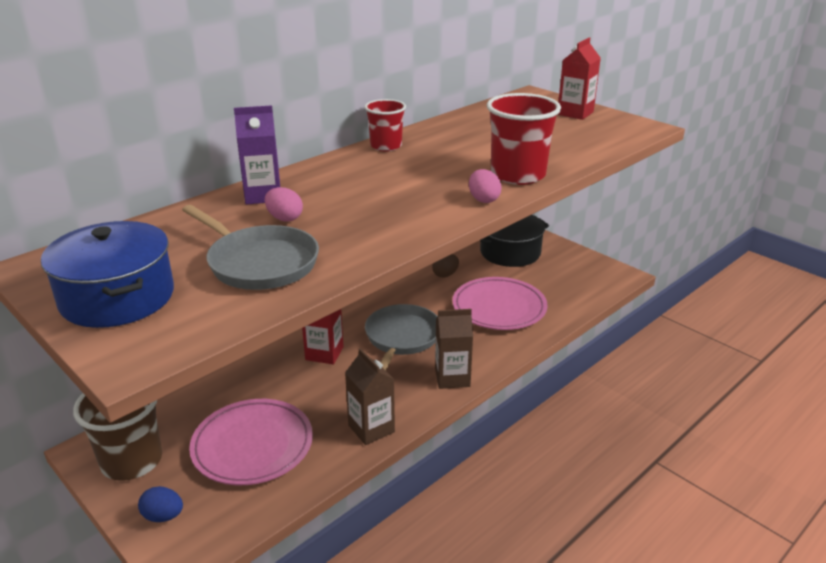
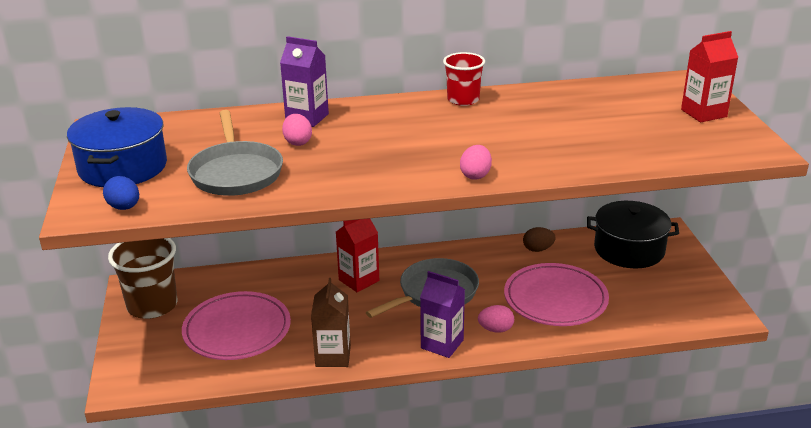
camera: 35 degrees right, 0 degrees up
blue egg [138,486,183,522] -> blue egg moved to [103,176,139,210]
brown carton [435,309,473,389] -> purple carton [420,271,465,358]
red cup [487,93,561,185] -> none
none -> pink egg [478,305,514,333]

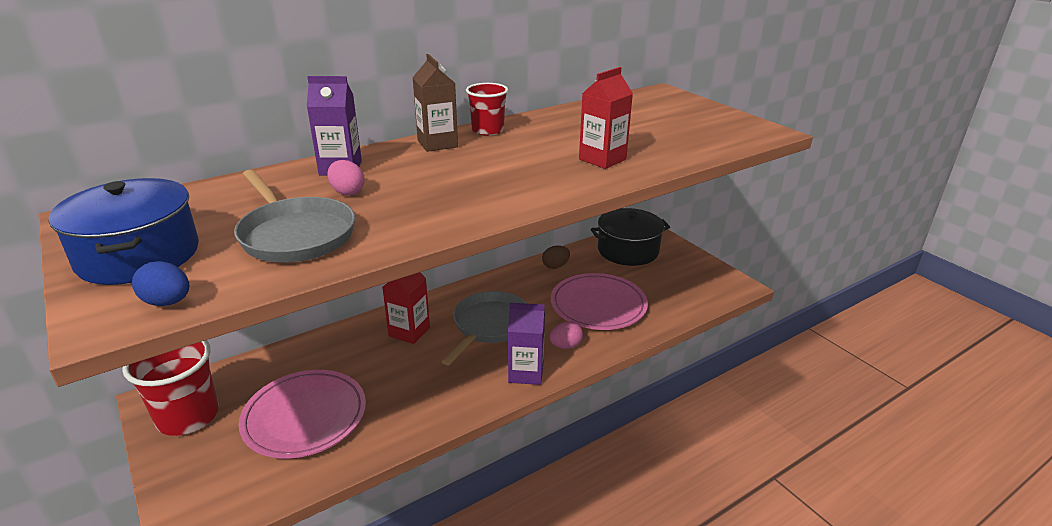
camera: 25 degrees left, 0 degrees up
brown cup [108,238,177,319] -> red cup [122,340,219,436]
brown carton [311,278,351,367] -> brown carton moved to [412,54,458,152]
pink egg [460,145,492,180] -> none
red carton [681,31,738,122] -> red carton moved to [579,67,633,169]

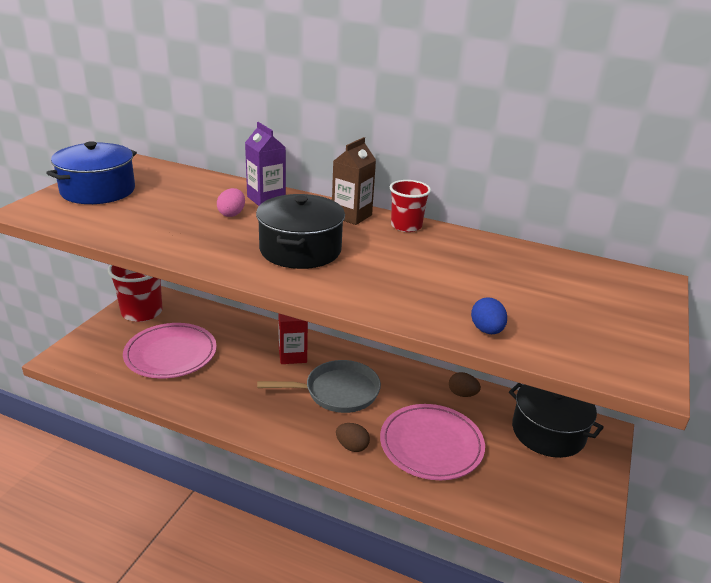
camera: 55 degrees right, 0 degrees up
blue egg [132,261,189,306] -> blue egg moved to [471,297,507,334]
grey pan [234,170,355,263] -> none
purple carton [508,303,545,385] -> none
pink egg [549,321,583,349] -> brown egg [336,423,370,452]
red carton [579,67,633,169] -> none
none -> black pot [256,194,345,269]

